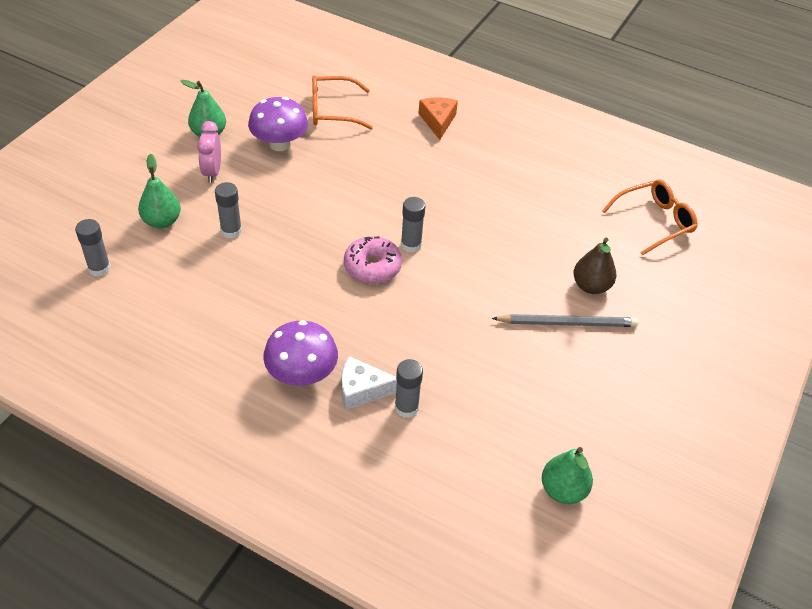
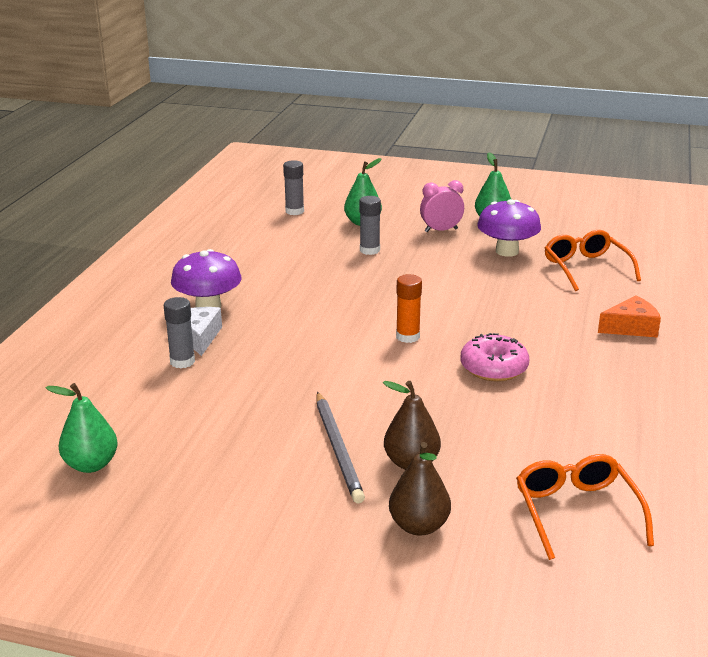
camera: 80 degrees right, 20 degrees down
pink donut [344,236,402,284] -> pink donut moved to [460,333,529,382]
grey glue stick [401,197,425,253] -> orange glue stick [396,274,422,343]
orange glasses [602,180,698,256] -> orange glasses turned 150 degrees counterclockwise [516,454,654,560]
none -> brown pear [389,442,451,536]

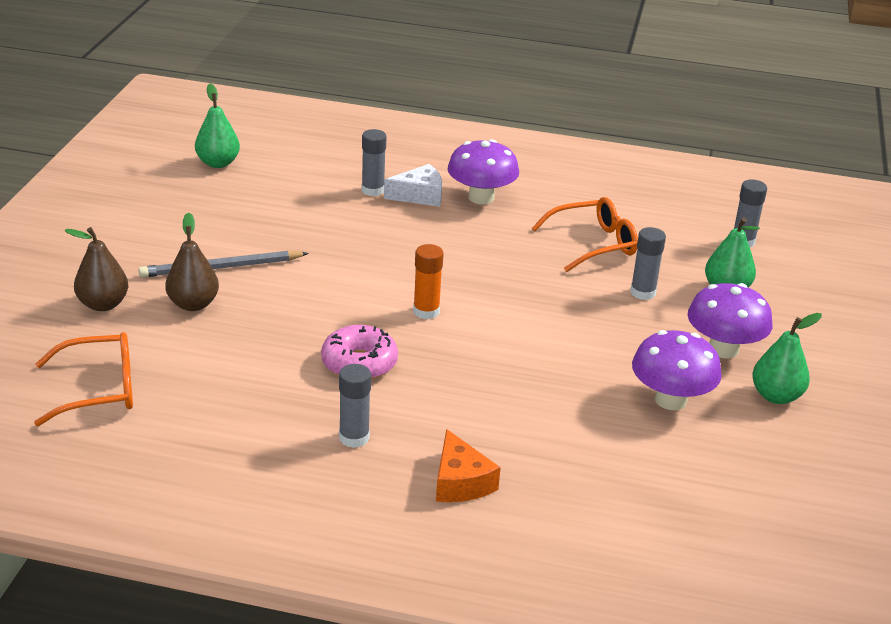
camera: 85 degrees right, 5 degrees up
pink clock [420,180,464,232] -> purple mushroom [688,283,772,359]
orange glasses [545,230,641,291] -> orange glasses moved to [532,197,638,272]
none -> grey glue stick [339,364,371,448]

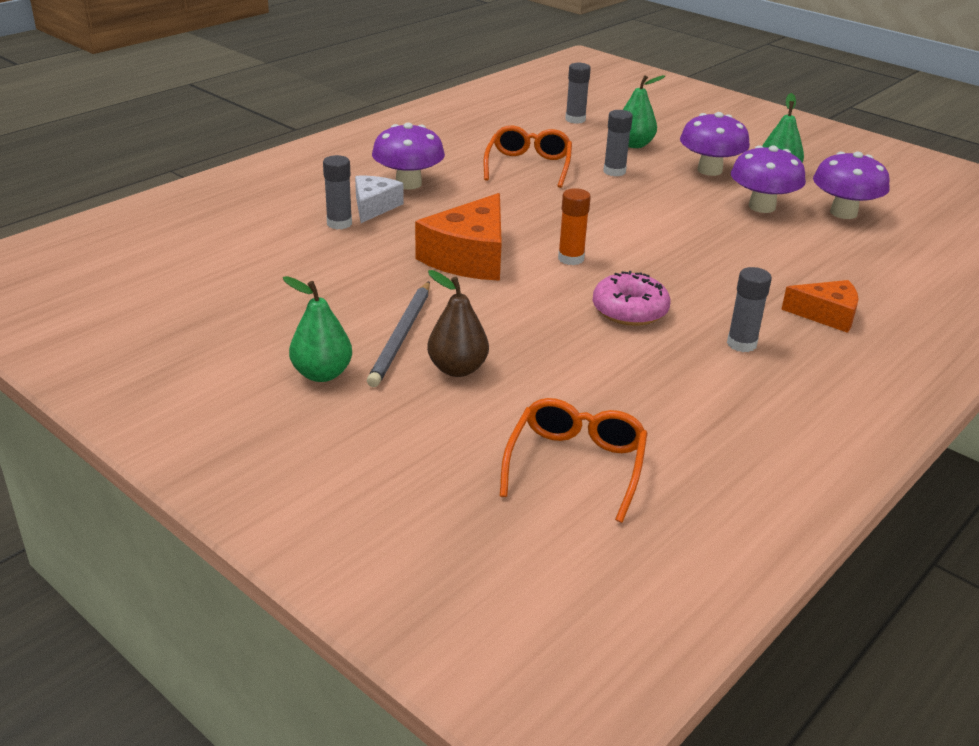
camera: 60 degrees left, 0 degrees up
brown pear [64,227,128,311] -> none
green pear [195,84,240,168] -> green pear moved to [283,276,352,382]
none -> orange cheese [415,193,502,281]
none -> purple mushroom [813,152,890,219]

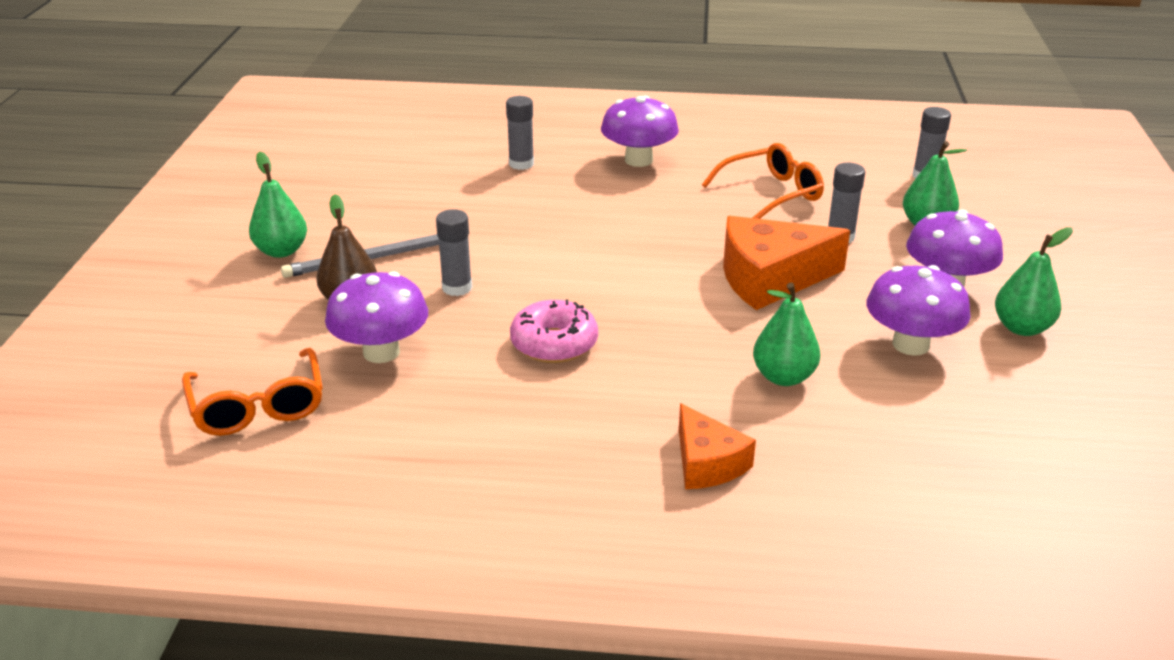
camera: 55 degrees right, 0 degrees up
white cheese [355,176,404,223] -> none
orange cheese [415,193,502,281] -> orange cheese moved to [723,216,850,310]
orange glasses [500,398,647,523] -> orange glasses turned 90 degrees clockwise [182,348,323,436]
orange glue stick [558,188,591,265] -> none
grey glue stick [727,267,772,352] -> grey glue stick moved to [436,209,472,296]
purple mushroom [813,152,890,219] -> purple mushroom moved to [325,272,428,363]
none -> green pear [753,283,821,386]

